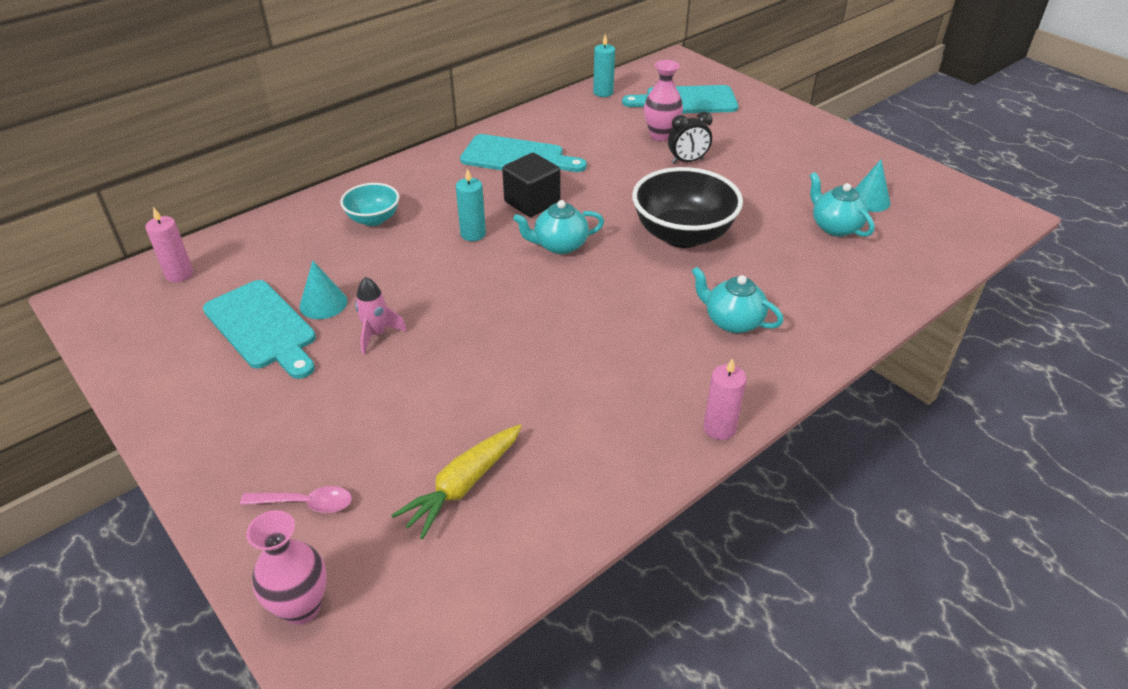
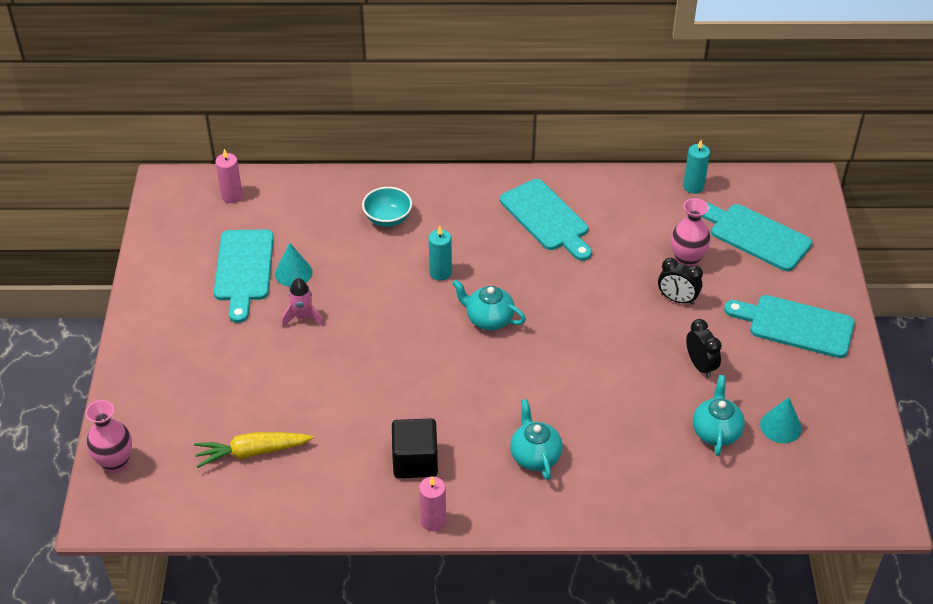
camera: 40 degrees right, 5 degrees up
pink spoon [240,486,352,513] -> none
black cube [502,153,560,217] -> black cube moved to [392,418,438,478]
black bowl [632,167,743,248] -> none
none -> black clock [686,319,722,378]
none -> turquoise cutting board [724,295,855,358]

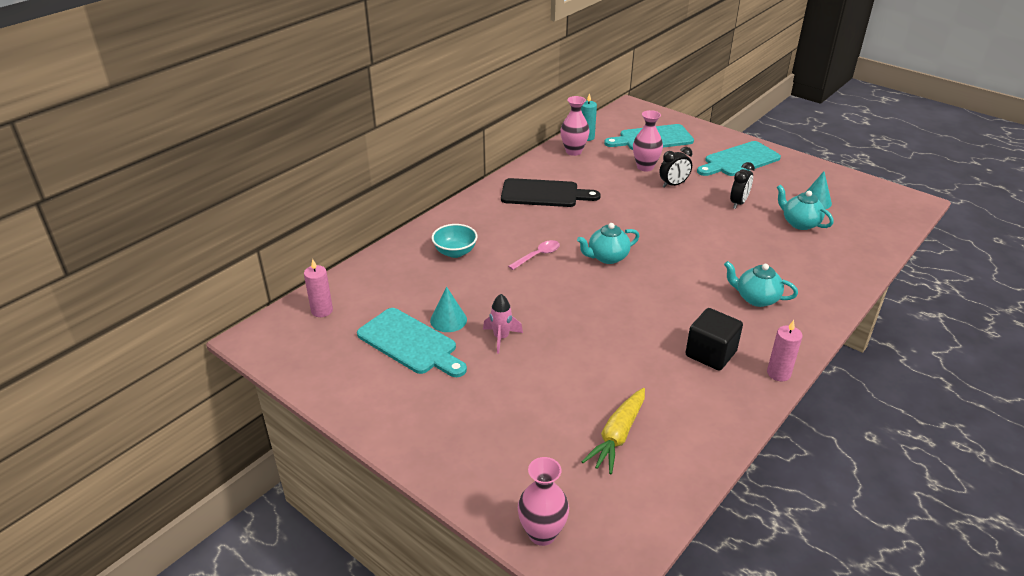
camera: 50 degrees left, 10 degrees down
turquoise candle [429,226,452,281] -> pink spoon [508,240,560,270]
turquoise cutting board [500,179,592,261] -> black cutting board [501,178,601,207]
black clock [686,319,722,378] -> black clock turned 105 degrees clockwise [730,162,755,209]
none -> pink vase [561,96,590,156]

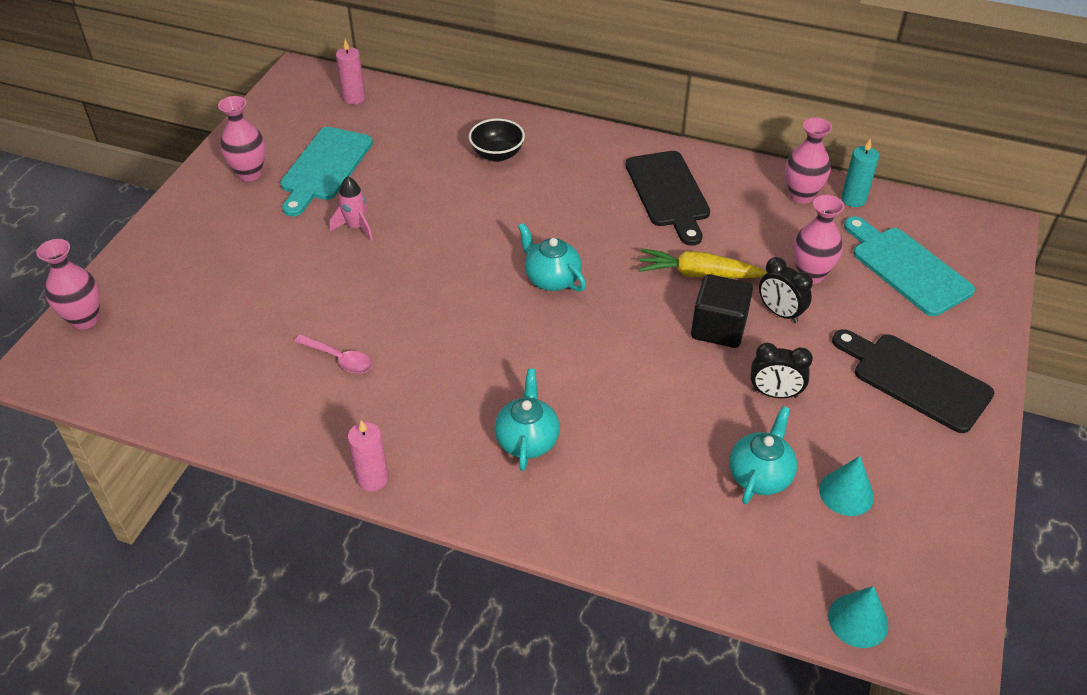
camera: 70 degrees right, 10 degrees up
turquoise cone [430,287,467,332] -> turquoise cone moved to [828,586,888,648]
turquoise bowl [432,224,477,258] -> black bowl [469,118,525,162]
pink spoon [508,240,560,270] -> pink spoon moved to [294,334,372,374]
yellow carrot [581,388,645,474] -> yellow carrot moved to [638,248,767,278]
black cube [685,308,743,371] -> black cube moved to [691,274,753,348]
turquoise cutting board [697,141,781,176] -> black cutting board [832,329,994,433]
none -> pink vase [218,96,266,181]

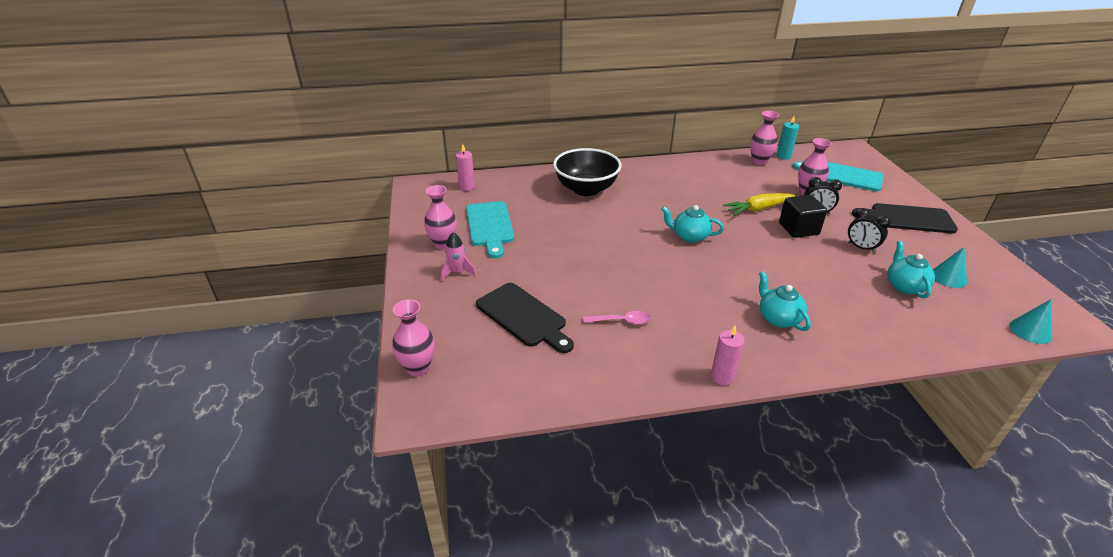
camera: 30 degrees left, 10 degrees down
pink rocket [329,176,373,241] -> pink rocket moved to [441,232,476,281]
black bowl [469,118,525,162] -> black bowl [553,148,622,196], size x1.81
black cutting board [625,151,710,246] -> black cutting board moved to [476,283,574,353]
black clock [750,343,813,398] -> black clock turned 60 degrees clockwise [848,208,891,253]

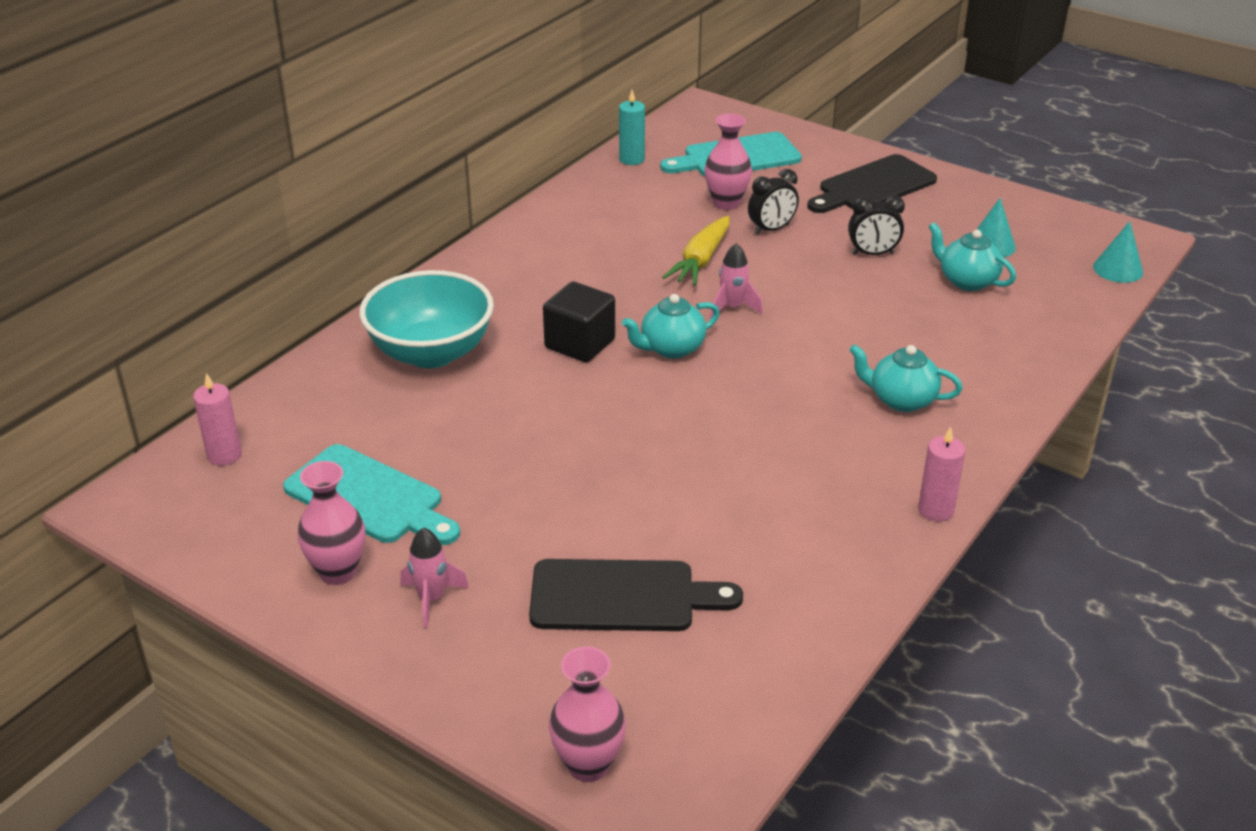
camera: 45 degrees left, 0 degrees up
black bowl [553,148,622,196] -> turquoise bowl [360,270,494,368]
pink spoon [583,311,651,325] -> none
pink vase [750,111,779,165] -> none
black cube [779,195,827,238] -> black cube moved to [543,282,615,362]
none -> pink rocket [710,243,763,319]

